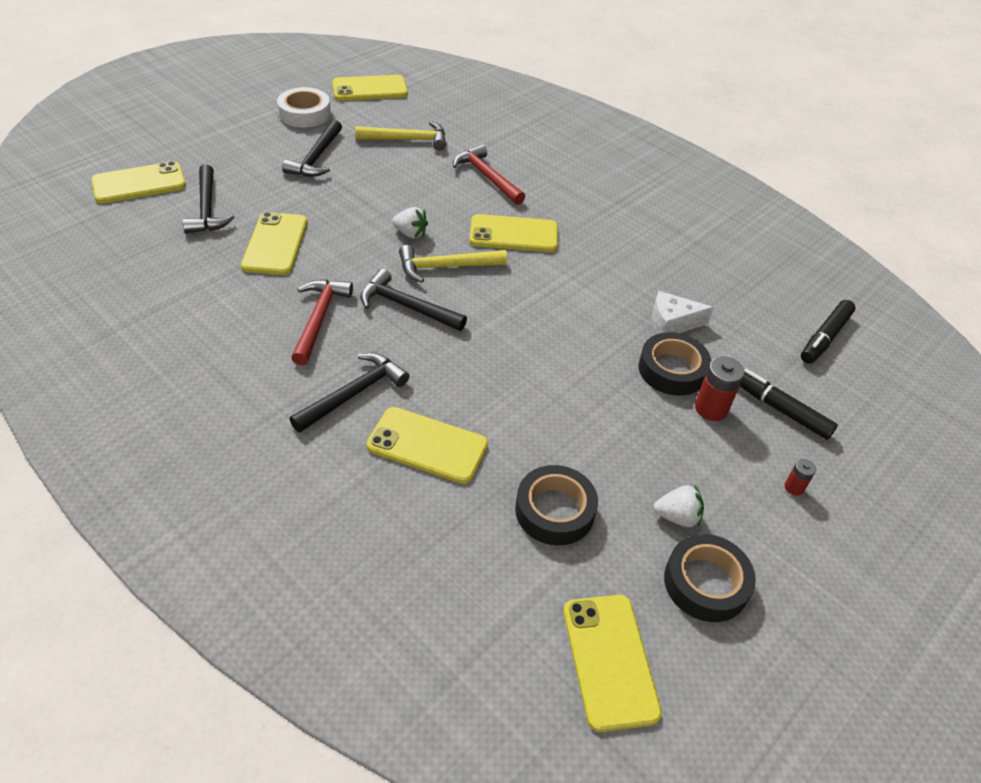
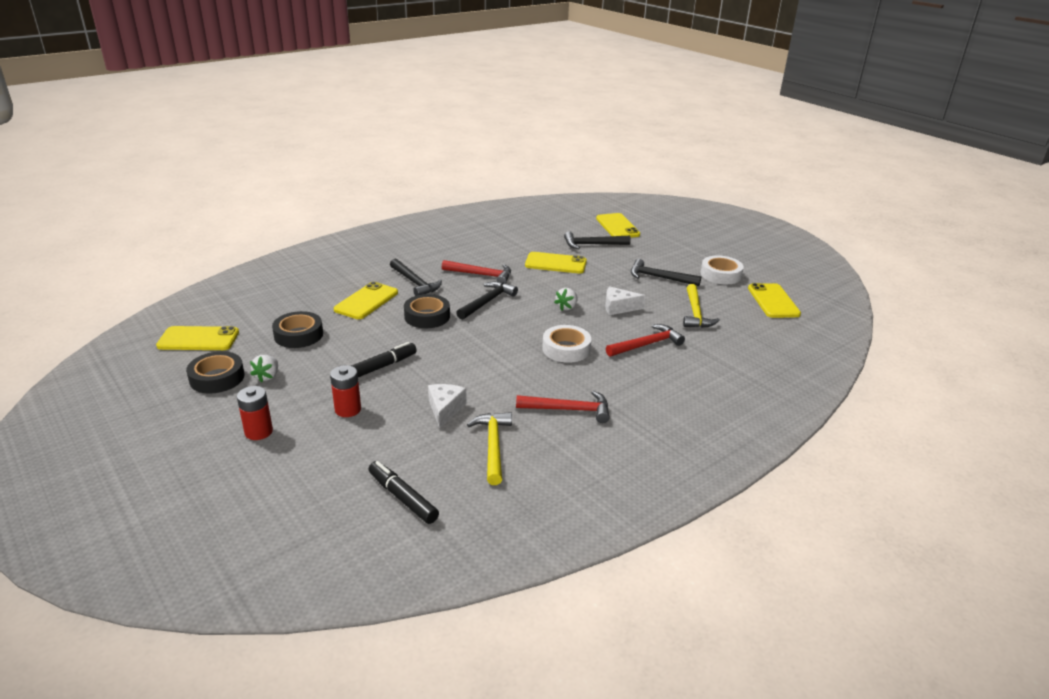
camera: 100 degrees right, 15 degrees down
yellow hammer [399,245,507,283] -> yellow hammer moved to [467,412,512,485]
yellow phone [469,214,558,252] -> white tape [542,325,591,363]
black tape [638,332,711,396] -> black tape moved to [404,294,450,328]
black marker [740,369,838,440] -> black marker moved to [351,342,417,377]
red battery [785,459,816,496] -> red battery [237,386,273,440], size x1.81
none -> red hammer [516,391,610,423]
none -> white cheese [605,286,646,315]

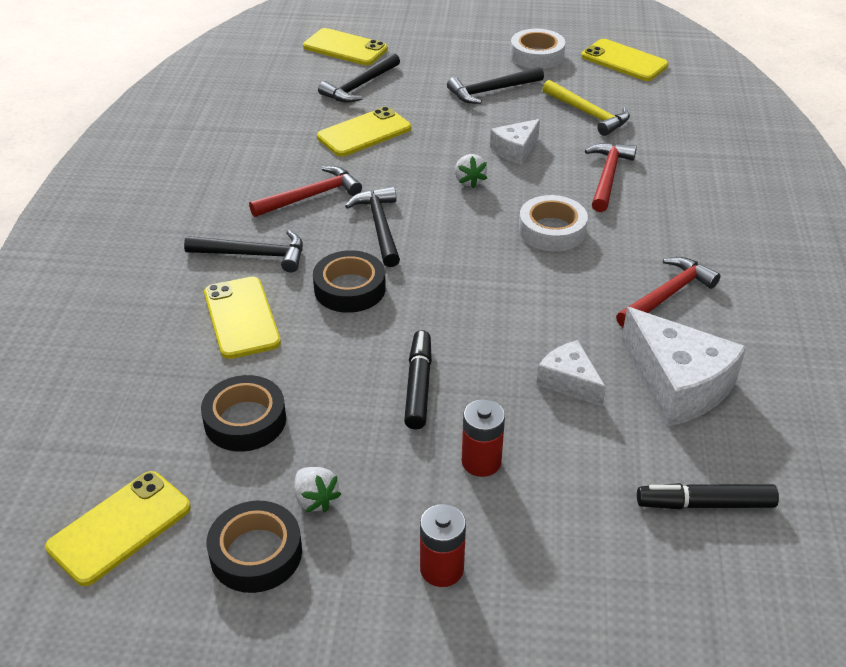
camera: 45 degrees left, 10 degrees up
yellow hammer [467,412,512,485] -> white cheese [621,307,746,427]

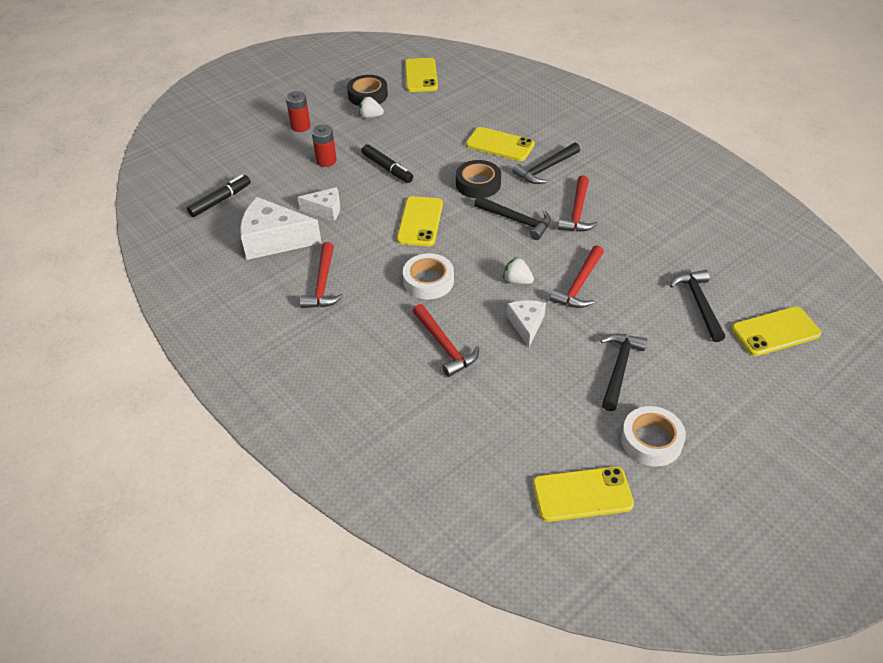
camera: 135 degrees right, 5 degrees up
black tape [201,375,286,452] -> none
yellow phone [317,107,411,157] -> yellow phone moved to [397,196,443,246]
yellow hammer [542,80,630,136] -> none
none -> red hammer [550,245,604,308]

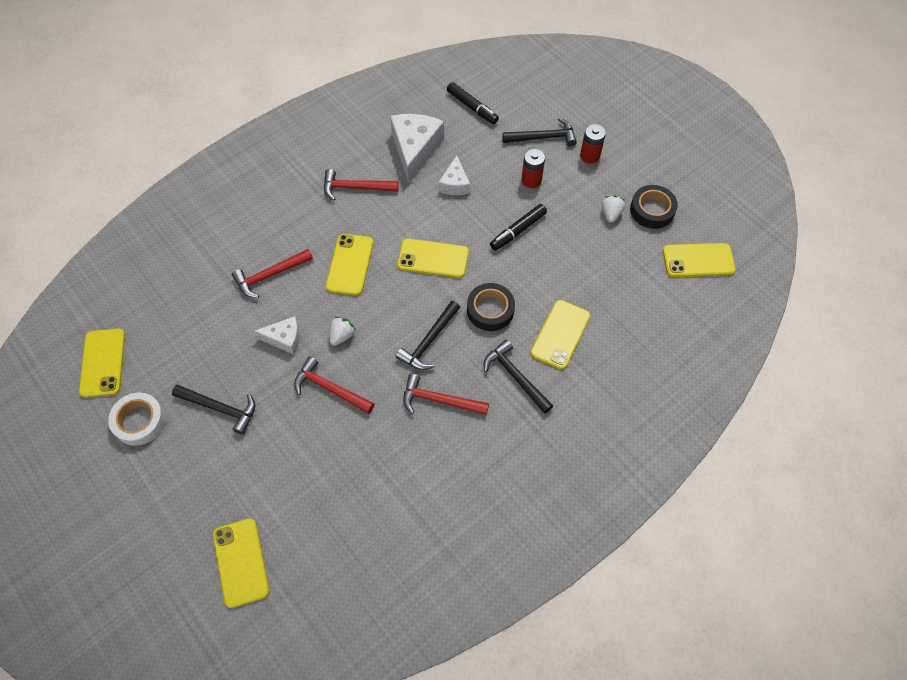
camera: 90 degrees right, 15 degrees up
white tape [403,253,454,300] -> yellow phone [326,234,373,296]
black hammer [670,270,725,342] -> black hammer moved to [502,118,577,147]

